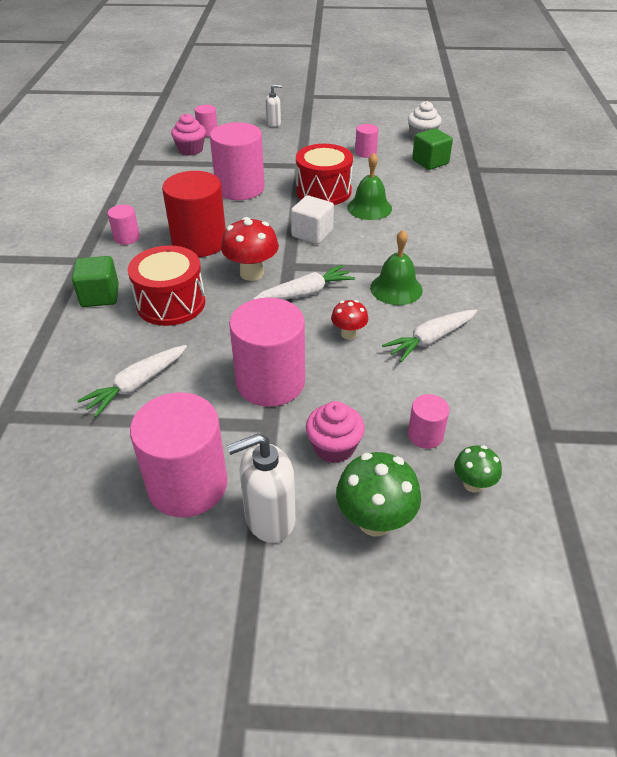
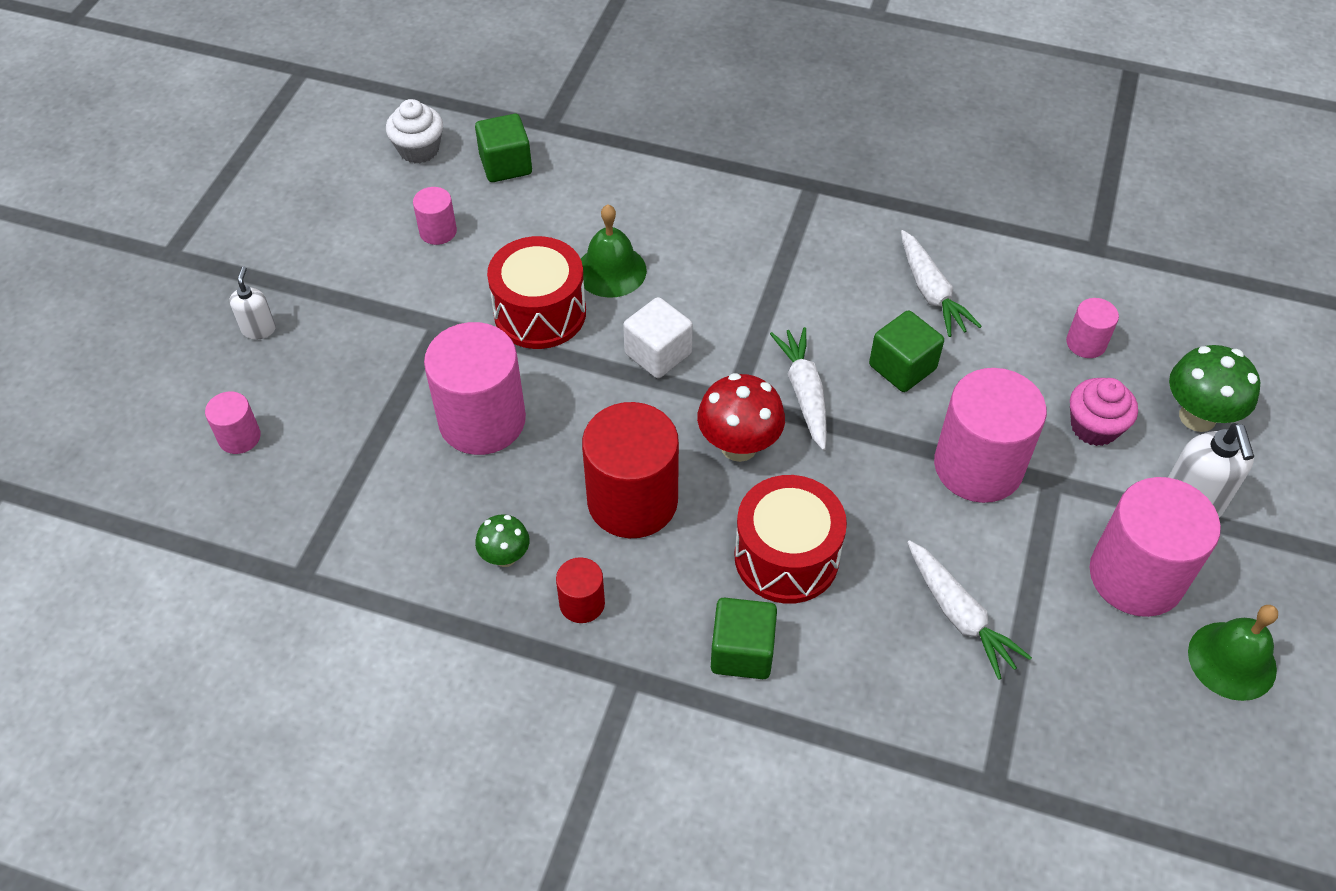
camera: 75 degrees left, 10 degrees up
pink cylinder [108,205,140,245] -> red cylinder [556,557,605,623]
pink cupcake [171,113,206,156] -> none
red mushroom [331,300,368,339] -> green cube [869,310,944,392]
green bell [370,230,423,305] -> green bell moved to [1188,605,1278,701]
green mushroom [454,445,502,493] -> green mushroom moved to [475,515,530,567]

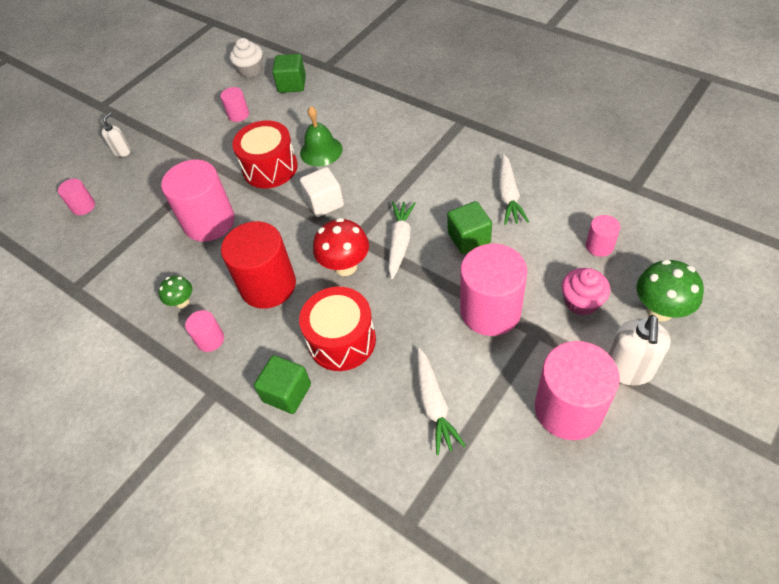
camera: 25 degrees right, 0 degrees up
red cylinder [556,557,605,623] -> pink cylinder [185,310,224,352]
green bell [1188,605,1278,701] -> none

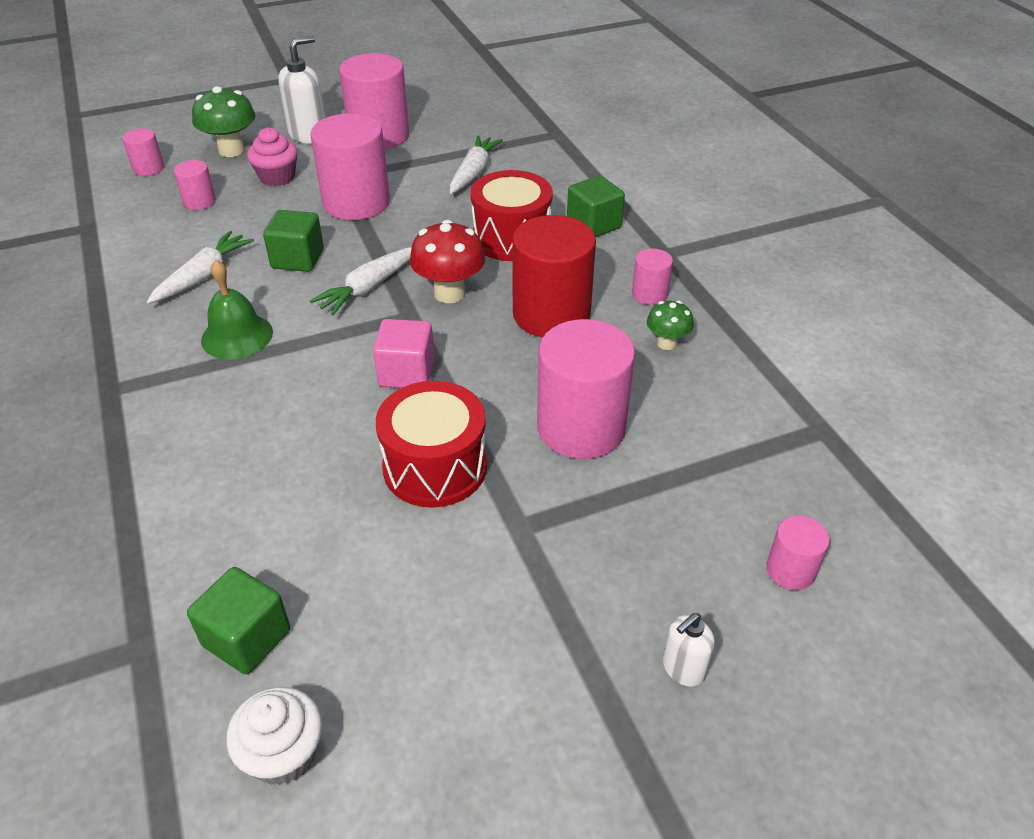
camera: 155 degrees left, 10 degrees down
pink cylinder [220,87,249,122] -> pink cylinder moved to [122,128,164,176]
green bell [300,106,343,167] -> green bell moved to [201,260,273,359]
white cube [300,167,344,217] -> pink cube [373,319,435,388]

